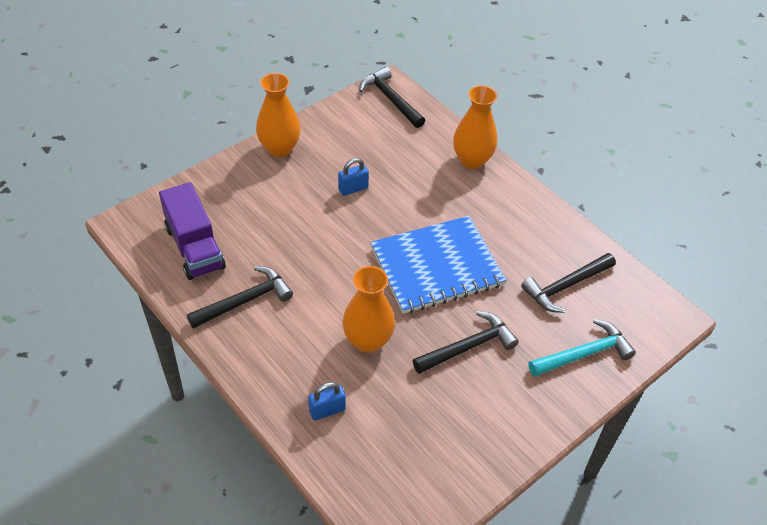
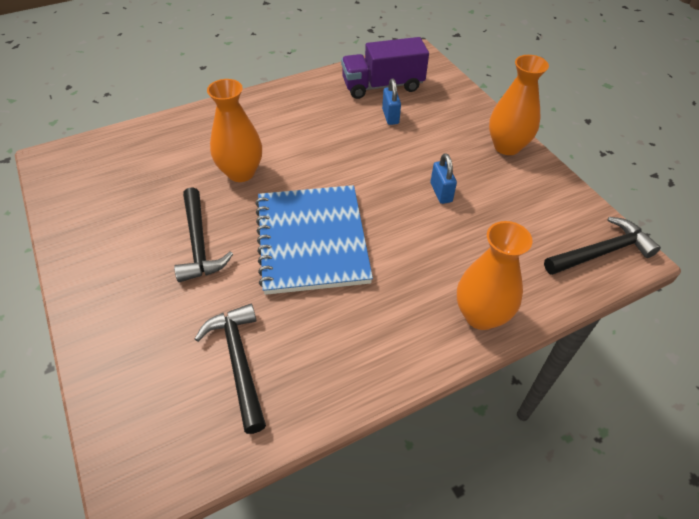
camera: 105 degrees right, 0 degrees up
black hammer [187,266,293,329] -> none
blue padlock [308,382,346,421] -> blue padlock moved to [382,79,401,125]
turquoise hammer [528,319,636,377] -> none

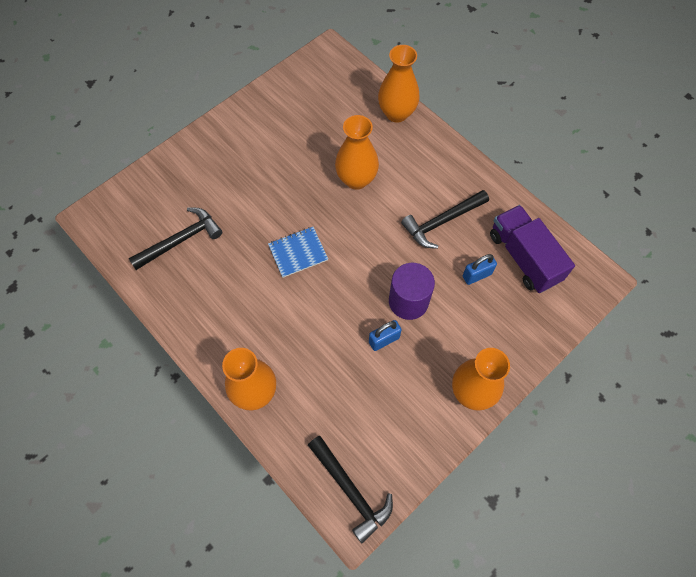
camera: 75 degrees right, 15 degrees up
black hammer [174,187,233,282] -> black hammer moved to [401,190,489,249]
blue notebook [255,185,373,295] -> blue notebook [268,227,328,278], size x0.48
none -> orange vase [378,45,420,123]
none -> purple cylinder [389,263,435,320]

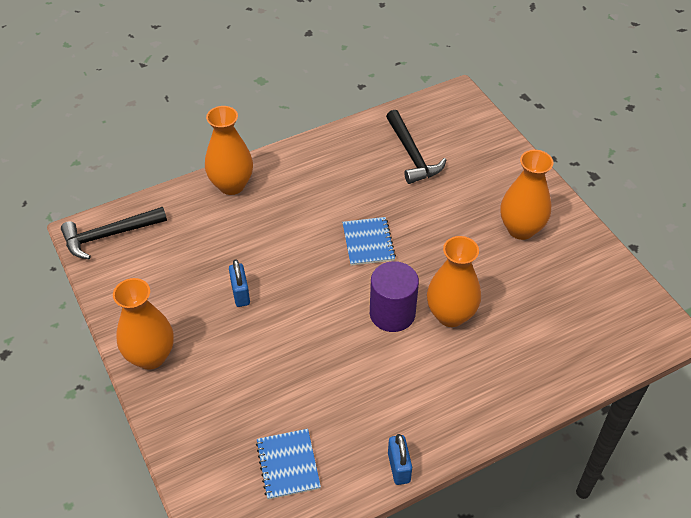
camera: 105 degrees right, 15 degrees down
orange vase [378,45,420,123] -> orange vase moved to [500,150,553,240]
purple cylinder [389,263,435,320] -> purple cylinder moved to [370,261,419,332]
black hammer [401,190,489,249] -> none
blue padlock [463,254,497,285] -> blue padlock moved to [388,434,412,485]
purple truck [490,205,575,293] -> blue notebook [256,429,321,500]

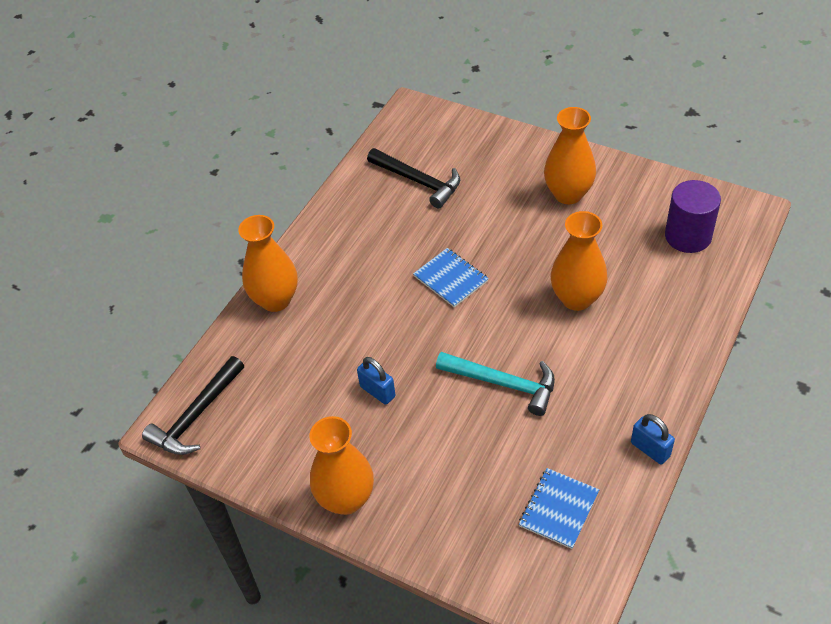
camera: 30 degrees left, 0 degrees up
blue notebook [256,429,321,500] -> blue notebook turned 75 degrees clockwise [519,468,599,549]
purple cylinder [370,261,419,332] -> purple cylinder moved to [665,180,721,253]
none -> turquoise hammer [436,352,555,416]

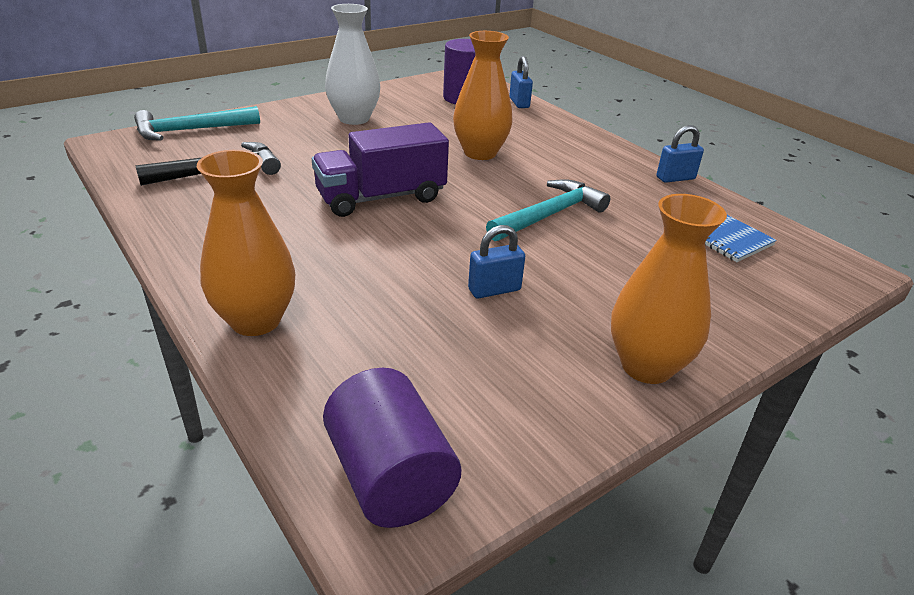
camera: 70 degrees left, 15 degrees down
black hammer [142,356,244,455] -> purple cylinder [323,368,461,528]
blue notebook [413,248,489,308] -> purple truck [312,122,449,217]
orange vase [544,107,596,204] -> white vase [325,4,380,125]
none -> turquoise hammer [134,106,260,141]
none -> blue padlock [509,56,533,108]

